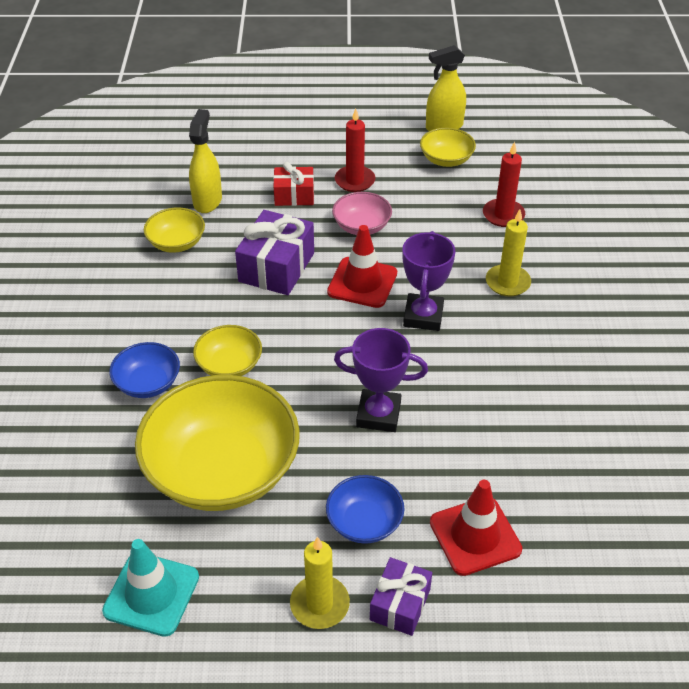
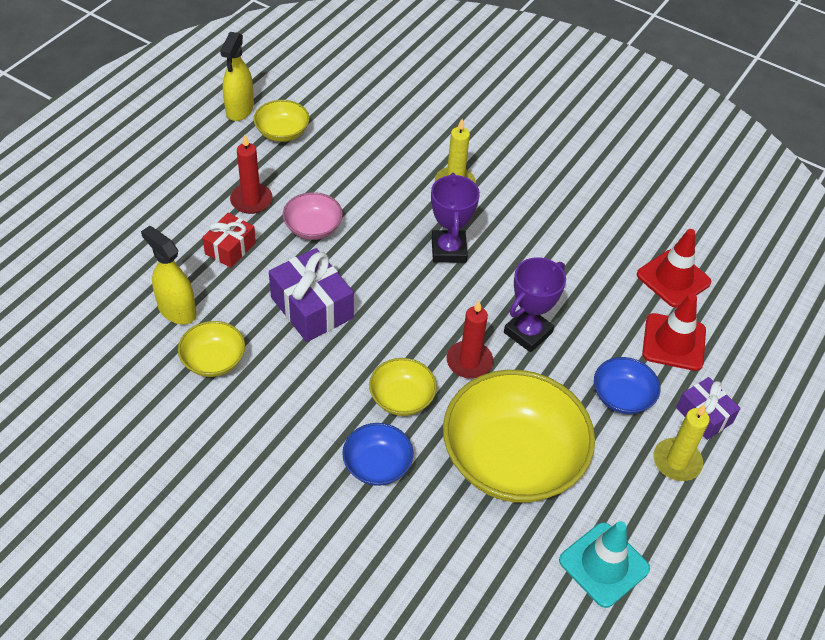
camera: 60 degrees left, 5 degrees up
red traffic cone [327,225,397,308] -> red traffic cone moved to [637,229,711,307]
purple trophy [403,231,455,331] -> purple trophy turned 45 degrees clockwise [431,173,480,263]
red candle [483,142,525,227] -> red candle moved to [447,301,493,379]

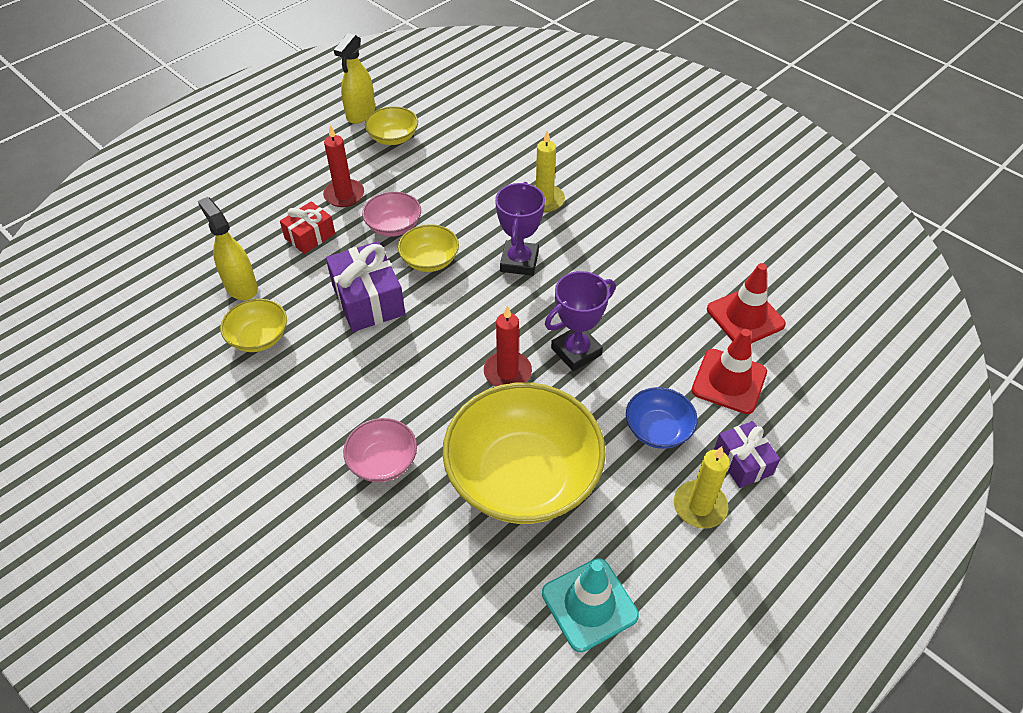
camera: 15 degrees right, 0 degrees up
blue bowl [342,423,413,486] -> pink bowl [343,418,417,482]
yellow bowl [369,358,437,416] -> yellow bowl moved to [398,224,459,272]

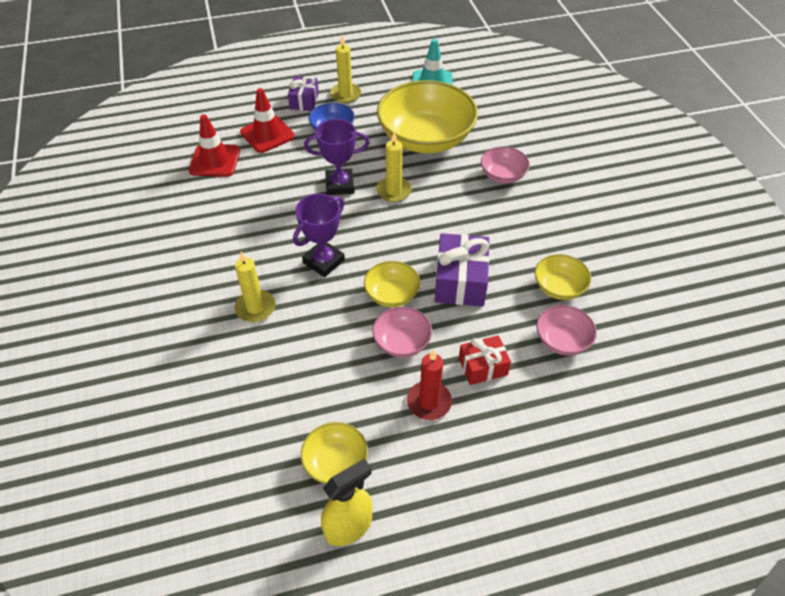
camera: 150 degrees left, 0 degrees up
yellow spray bottle [198,197,258,300] -> pink bowl [536,305,597,355]
red candle [484,306,532,386] -> yellow candle [376,132,412,202]

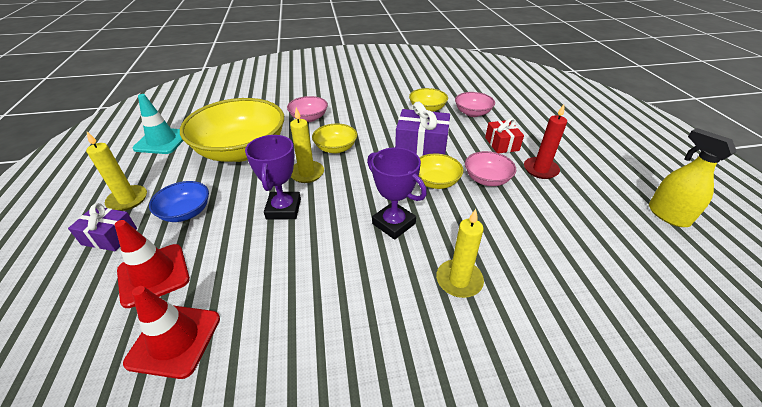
camera: 85 degrees left, 10 degrees down
yellow bowl [301,422,368,484] -> yellow bowl moved to [312,123,357,153]

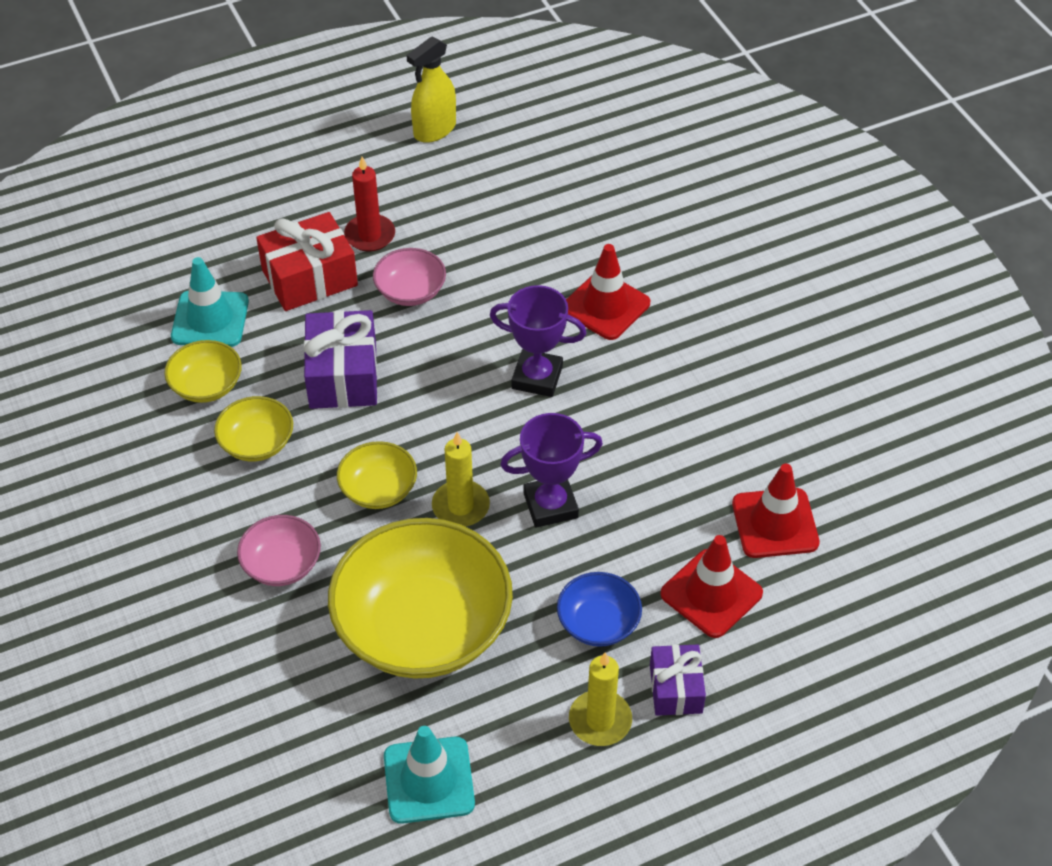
camera: 105 degrees left, 10 degrees up
purple trophy [367,147,427,240] -> purple trophy turned 75 degrees clockwise [490,285,586,397]
yellow bowl [419,153,463,189] -> yellow bowl moved to [214,396,293,462]
yellow candle [436,209,484,298] -> red traffic cone [566,244,650,340]
pink bowl [455,92,495,117] -> turquoise traffic cone [171,257,249,347]
red gift [485,118,524,153] -> red gift [256,212,358,311], size x1.61

